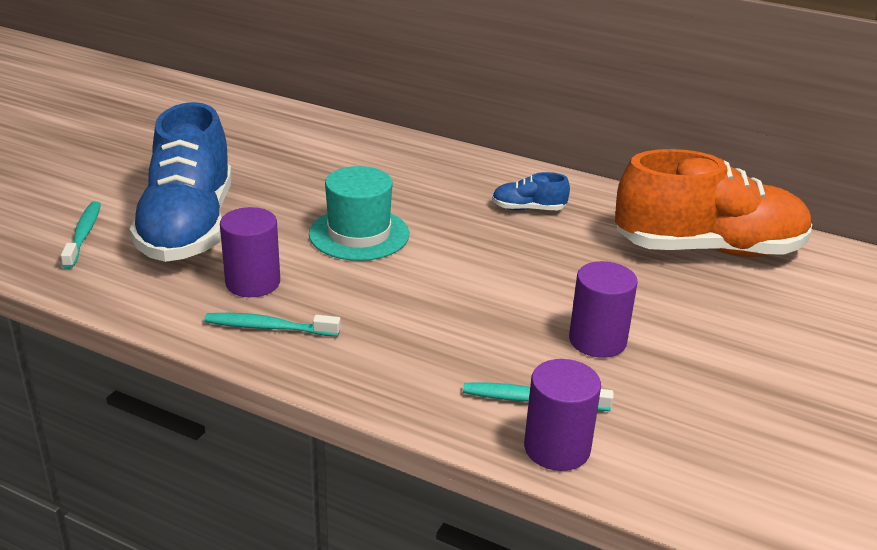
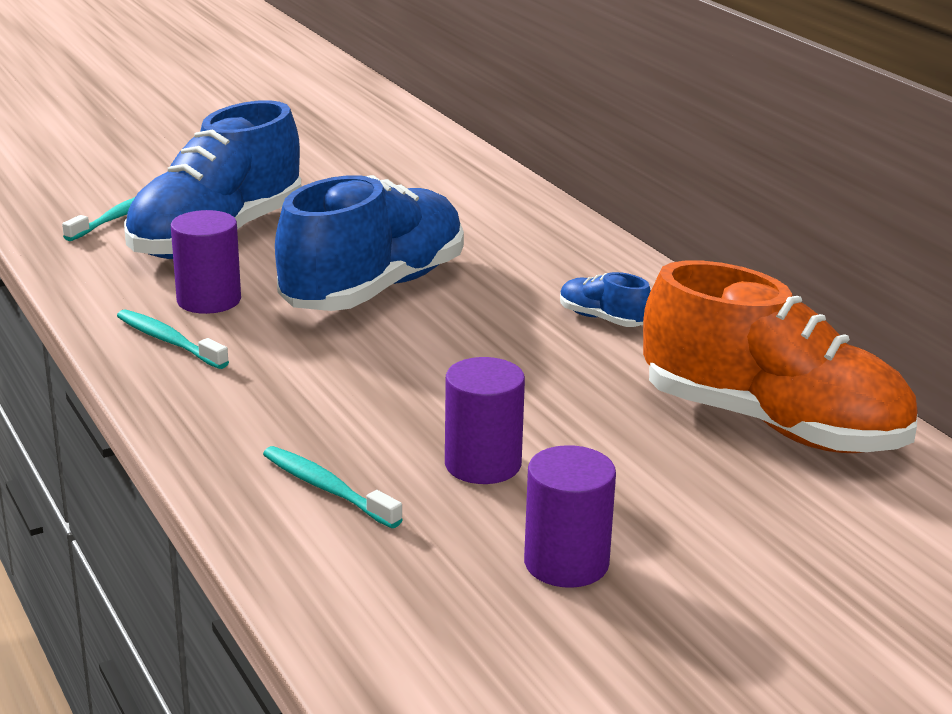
camera: 35 degrees right, 5 degrees down
turquoise hat [309,166,409,261] -> blue shoe [275,175,464,311]
purple cylinder [524,359,601,471] -> purple cylinder moved to [524,445,616,588]

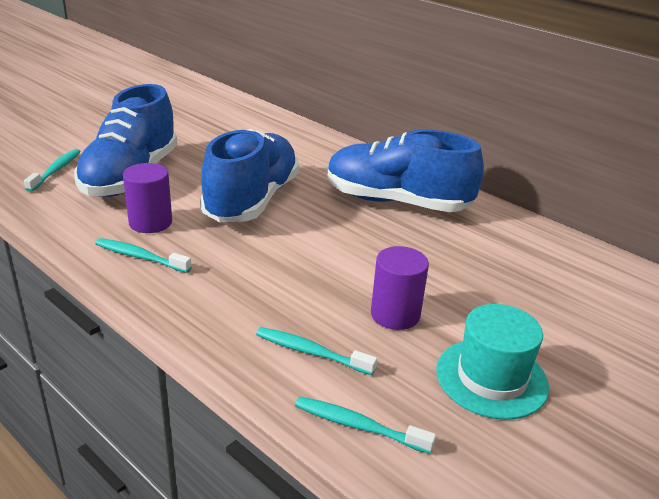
camera: 20 degrees left, 5 degrees up
purple cylinder [524,445,616,588] -> turquoise hat [436,304,549,420]
blue shoe [560,272,651,327] -> blue shoe [327,129,484,212], size x2.46
orange shoe [643,260,918,453] -> none
none -> turquoise toothbrush [295,397,436,454]

